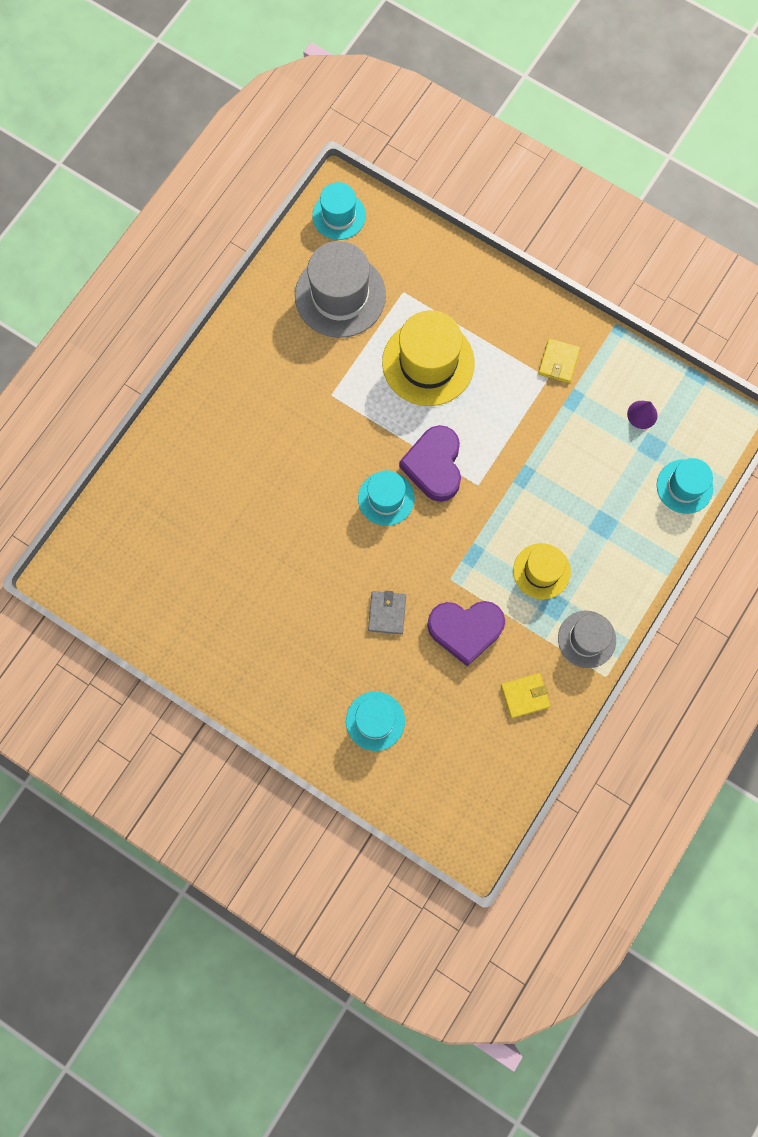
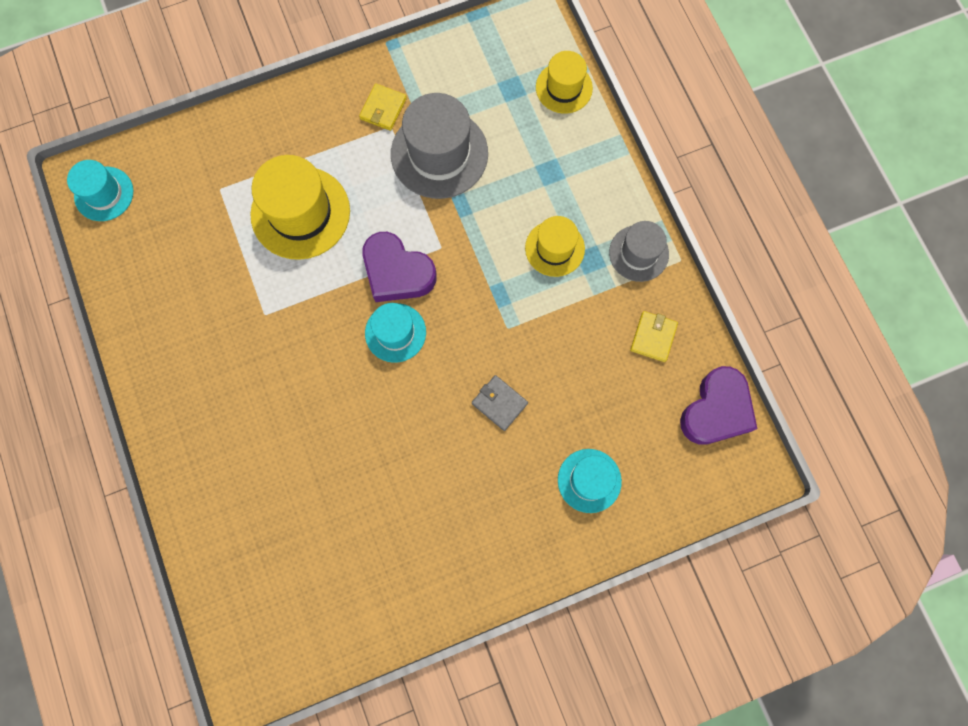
camera: 55 degrees left, 0 degrees up
grey hat [295,241,386,338] -> grey hat moved to [391,93,488,199]
purple heart [427,601,505,666] -> purple heart moved to [680,366,758,445]
yellow wallet [538,339,580,383] -> yellow wallet turned 60 degrees clockwise [359,83,407,131]
purple cone [627,401,658,429] -> none
turquoise hat [657,458,713,514] -> yellow hat [536,51,593,114]

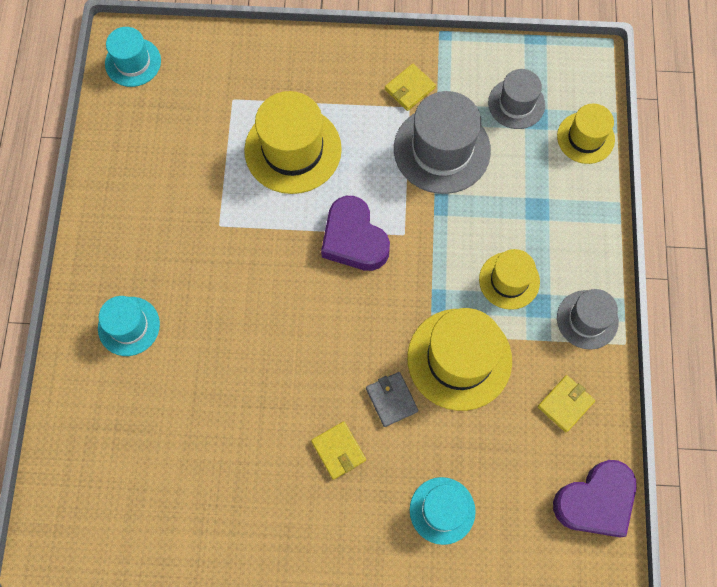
camera: 25 degrees right, 5 degrees down
turquoise hat [365,303,426,363] -> turquoise hat moved to [98,296,160,356]
none -> yellow wallet [311,421,366,480]
none -> yellow hat [407,308,512,411]
none -> grey hat [488,69,545,129]

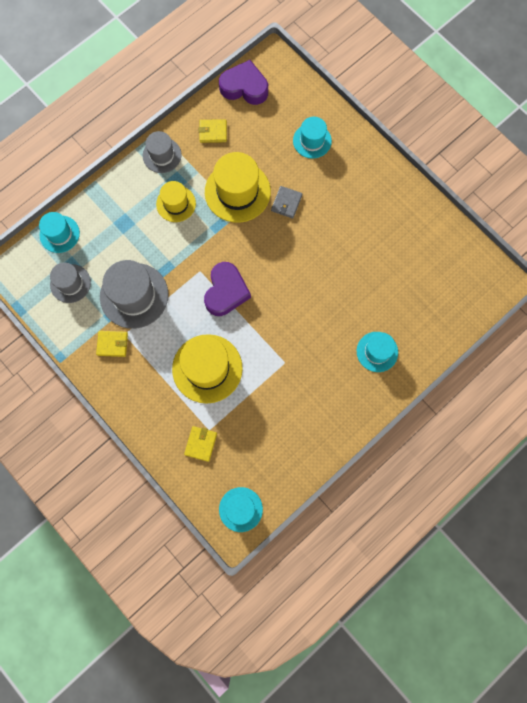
camera: 135 degrees left, 5 degrees up
yellow wallet [311,421,366,480] -> yellow wallet moved to [184,426,217,462]
yellow hat [557,104,615,164] -> turquoise hat [39,212,80,253]

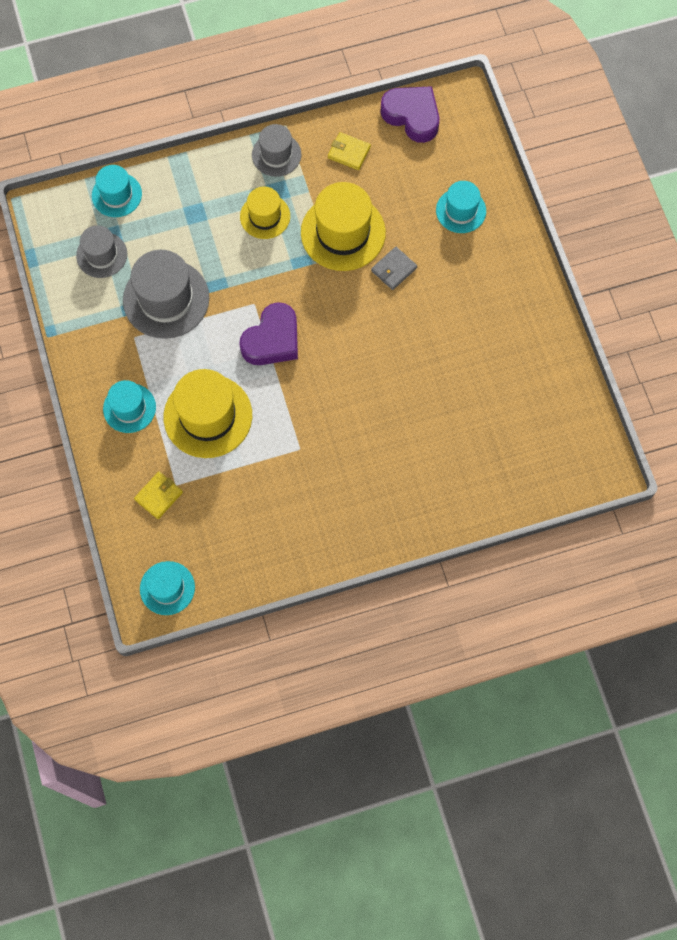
camera: 25 degrees right, 5 degrees down
yellow wallet [96,331,128,357] -> none
turquoise hat [357,332,398,372] -> turquoise hat moved to [103,380,156,433]

